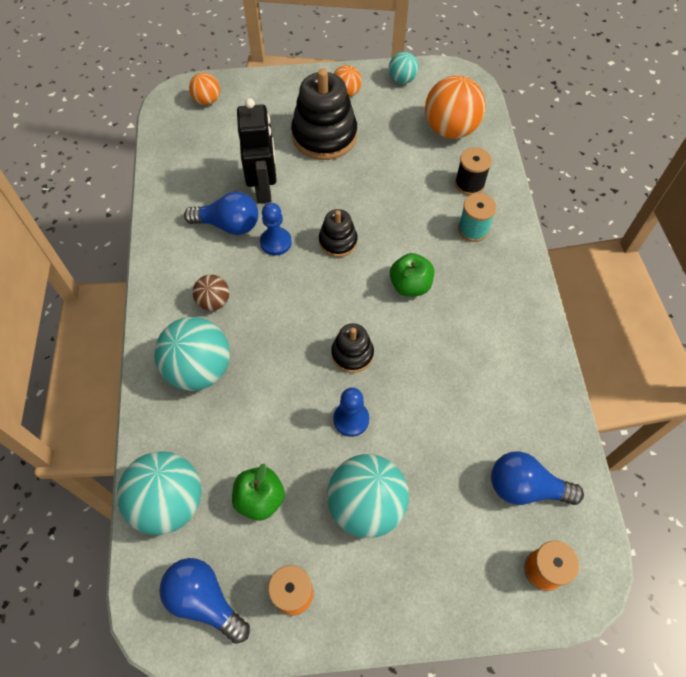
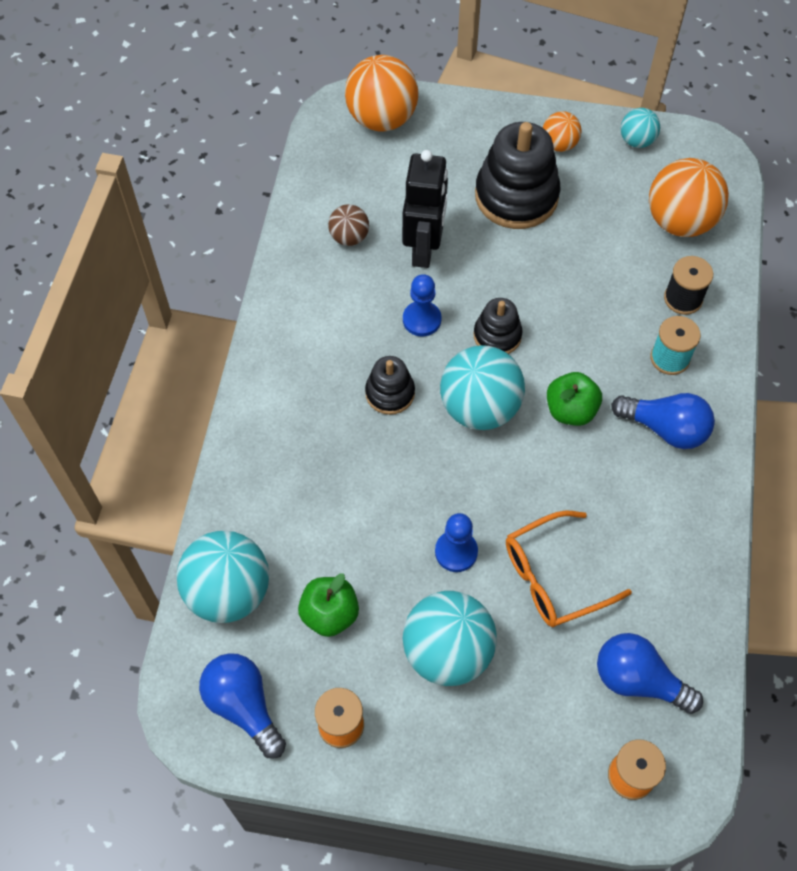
camera: 15 degrees right, 0 degrees up
turquoise ball [154,317,230,391] -> turquoise ball moved to [440,345,525,430]
blue light bulb [184,192,258,235] -> blue light bulb moved to [611,393,715,449]
orange ball [189,73,220,105] -> orange ball [345,55,418,131], size x1.88
brown ball [192,275,229,311] -> brown ball moved to [328,204,369,246]
black stacking toy [331,323,374,373] -> black stacking toy moved to [365,356,415,415]
none -> orange glasses [506,511,632,627]

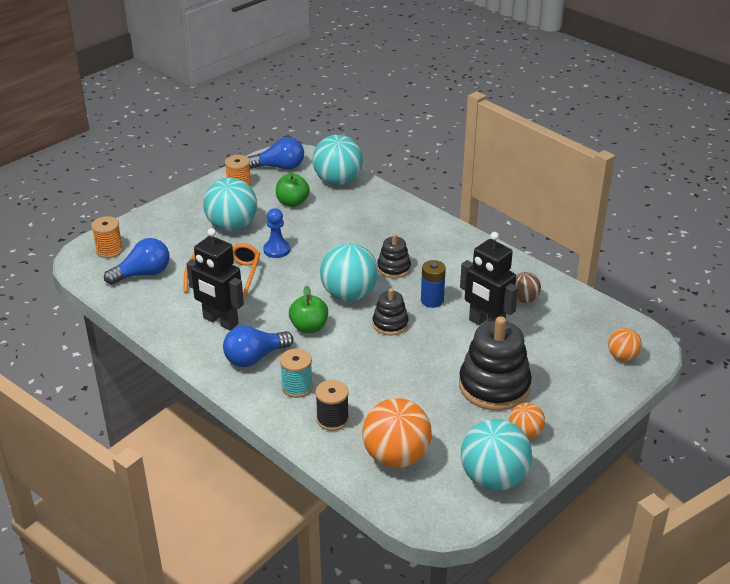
camera: 125 degrees right, 25 degrees down
orange ball [345,55,418,131] -> orange ball [608,328,642,361], size x0.53
blue pawn [403,274,442,337] -> blue battery [421,260,446,308]
turquoise ball [620,108,660,148] -> turquoise ball [461,419,532,491], size x1.88
none -> black robot [186,228,244,330]

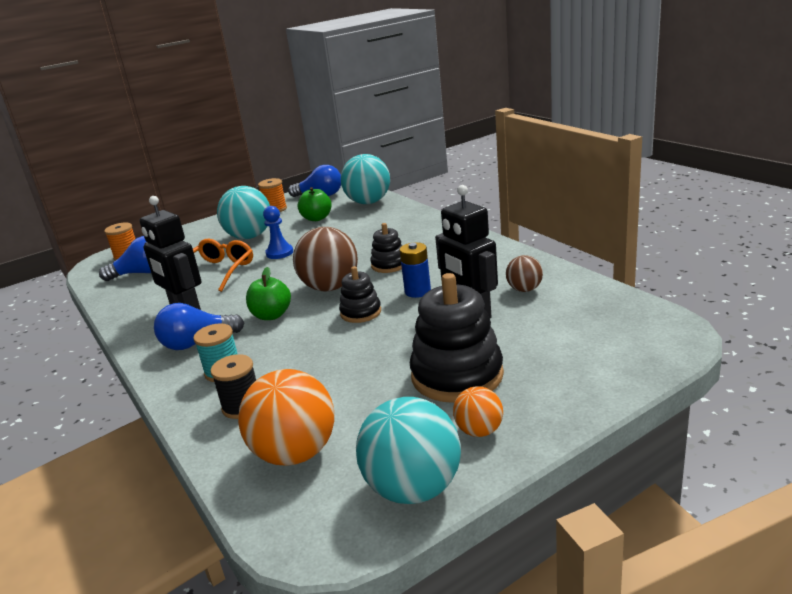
camera: 15 degrees right, 10 degrees down
turquoise ball [320,243,378,301] -> brown ball [293,227,358,291]
orange ball [608,328,642,361] -> none

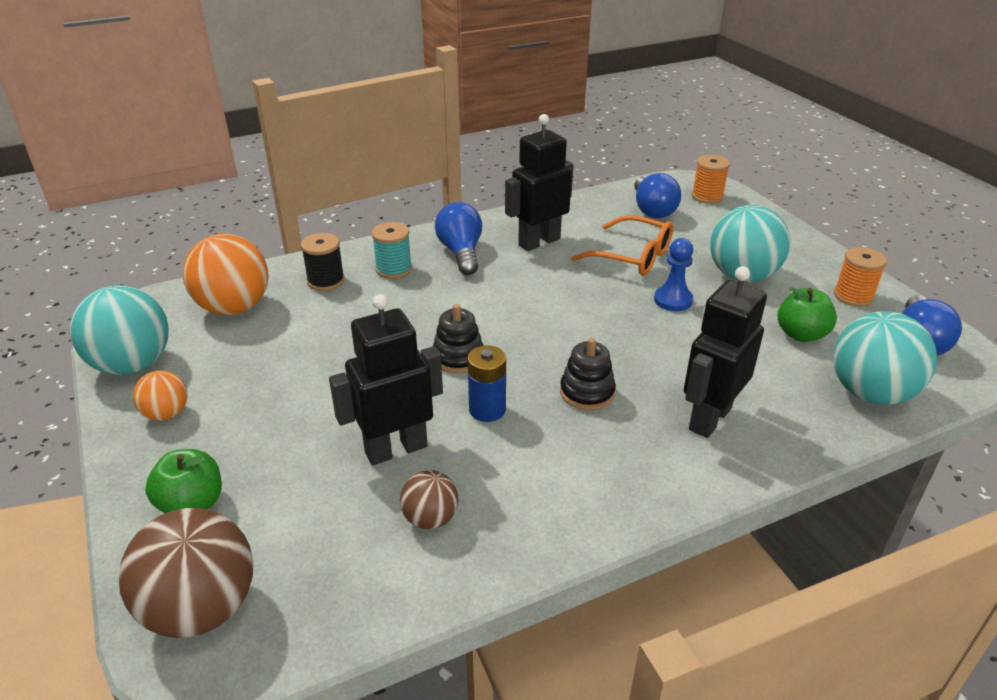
camera: 95 degrees right, 10 degrees up
green apple [246,267,291,320] -> green apple moved to [145,449,222,513]
brown ball [293,227,358,291] -> brown ball moved to [119,508,254,638]
black stacking toy [410,273,504,403] -> none
none -> black robot [684,266,767,438]

